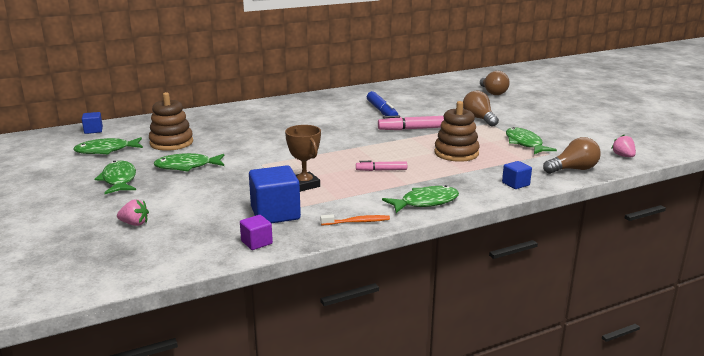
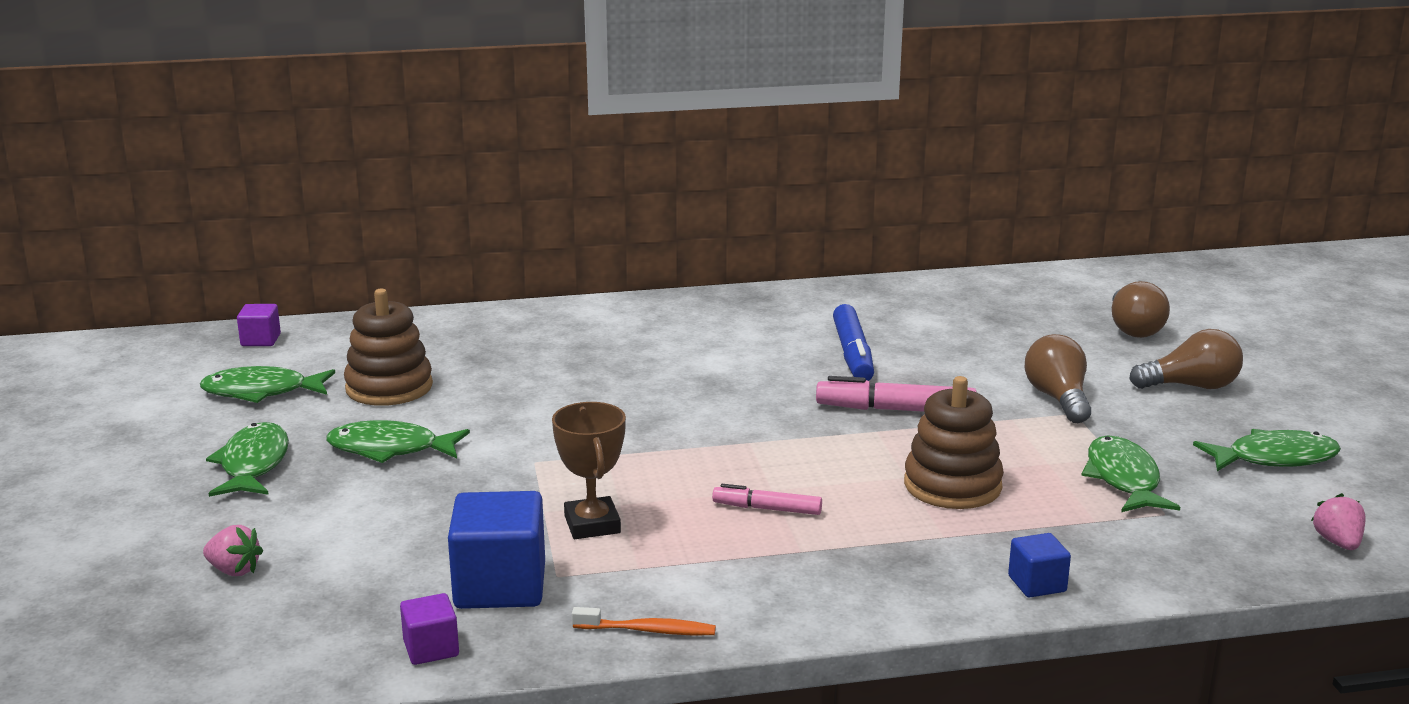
camera: 15 degrees right, 0 degrees up
blue cube [82,112,103,134] -> purple cube [237,304,281,346]
green fish [382,185,459,213] -> green fish moved to [1193,429,1341,471]
brown light bulb [543,137,601,174] -> brown light bulb moved to [1129,329,1243,389]

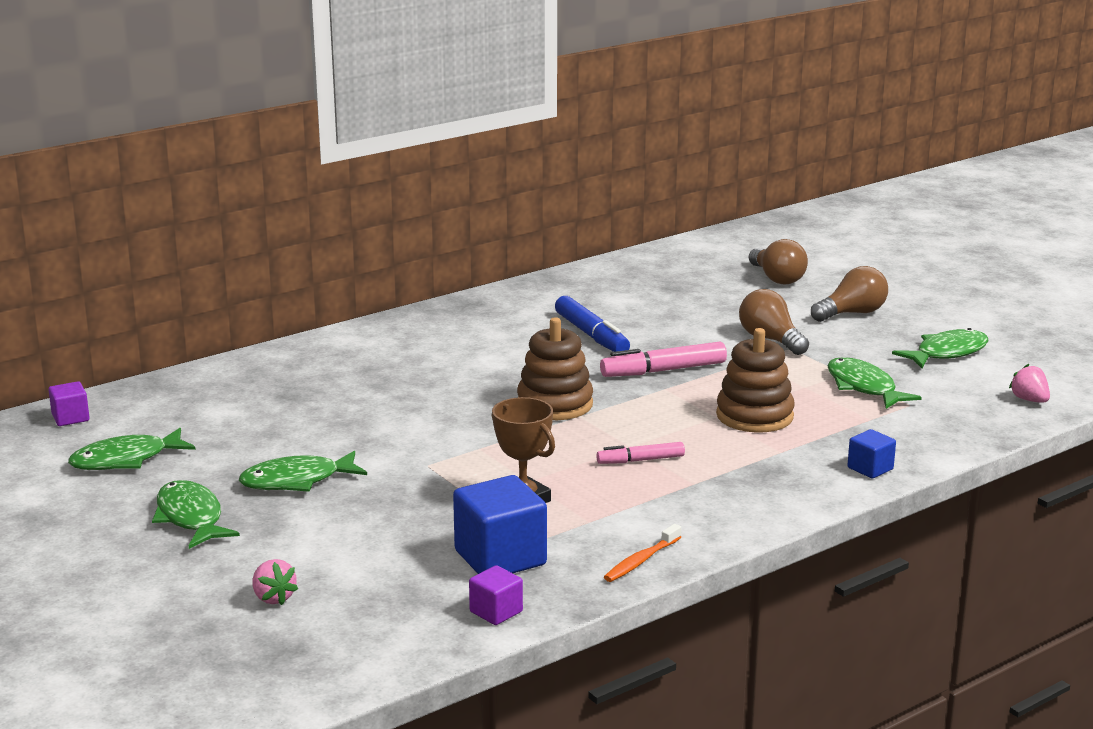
camera: 25 degrees left, 0 degrees up
pink strawberry [203,525,263,576] -> pink strawberry turned 60 degrees clockwise [252,559,298,605]
brown stacking toy [344,289,433,406] -> brown stacking toy moved to [517,317,593,420]
orange toothbrush [572,607,716,635] -> orange toothbrush turned 150 degrees clockwise [604,524,681,582]

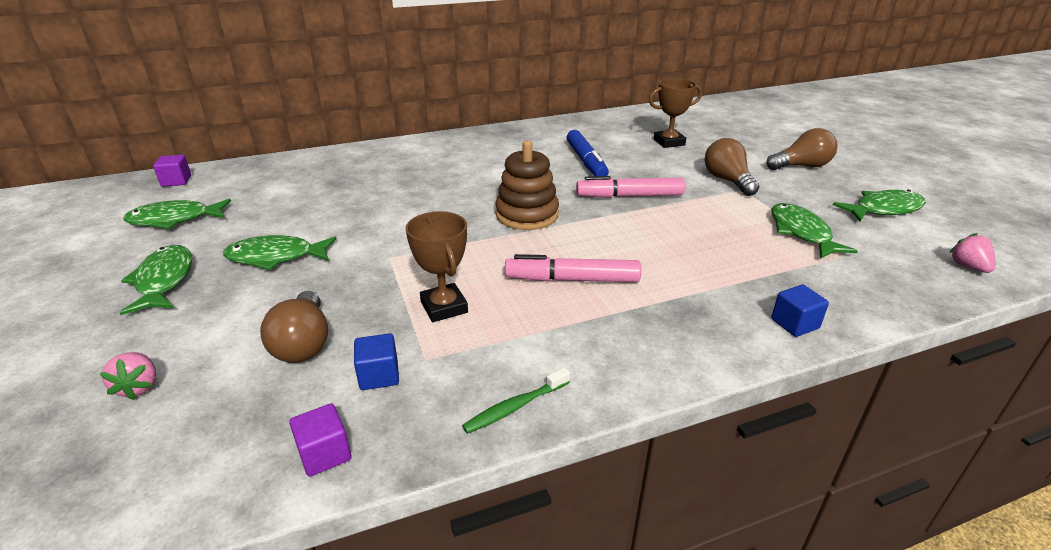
camera: 15 degrees right, 10 degrees up
blue cube [453,475,547,574] -> blue cube [354,333,399,390], size x0.52
pink marker [597,442,685,464] -> pink marker [505,254,641,282], size x1.63
orange toothbrush [604,524,681,582] -> green toothbrush [462,367,570,434]
brown stacking toy [716,328,795,433] -> none
brown light bulb [749,239,808,284] -> brown light bulb moved to [260,291,328,363]
none -> brown trophy [649,78,702,148]

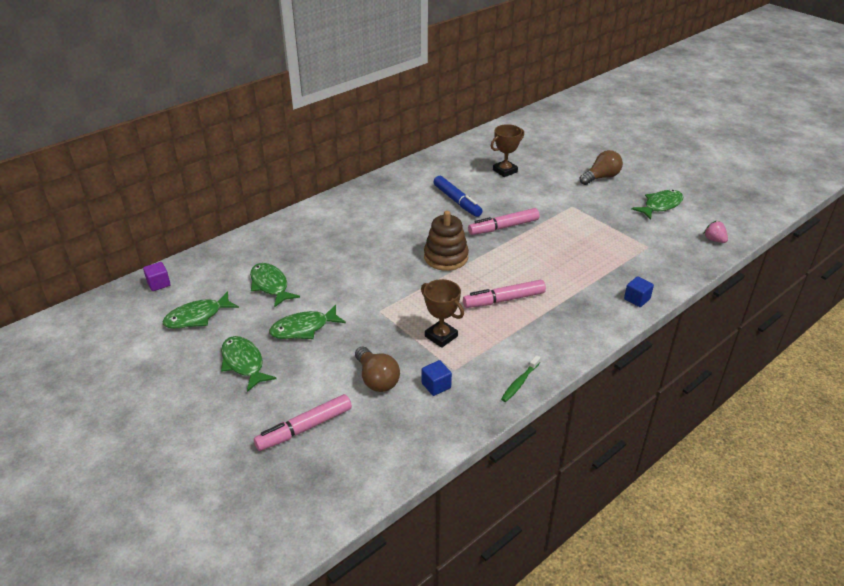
camera: 20 degrees left, 5 degrees up
pink strawberry [100,352,156,400] -> pink marker [254,394,352,451]
purple cube [289,403,351,477] -> none
brown light bulb [705,138,759,196] -> none
green fish [771,203,858,259] -> green fish moved to [250,263,300,307]

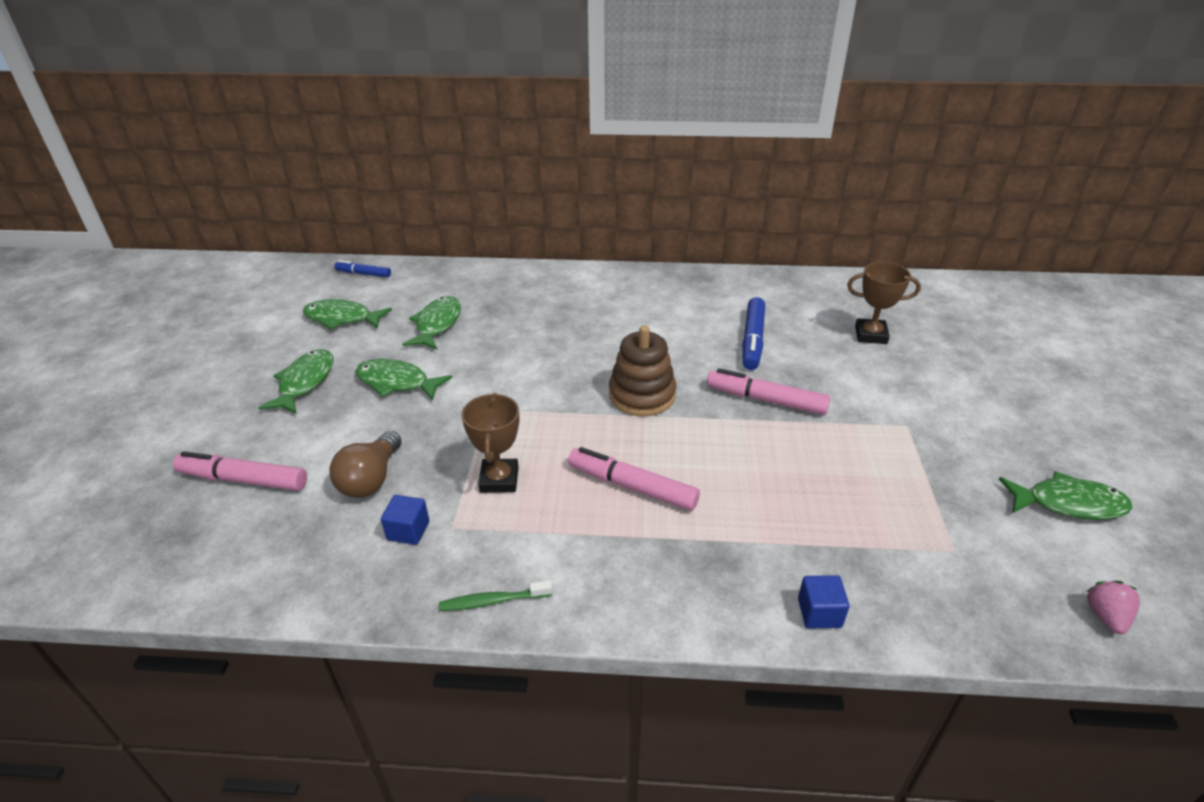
camera: 45 degrees right, 0 degrees up
purple cube [143,262,171,291] -> blue marker [334,260,391,277]
brown light bulb [580,150,623,185] -> none

